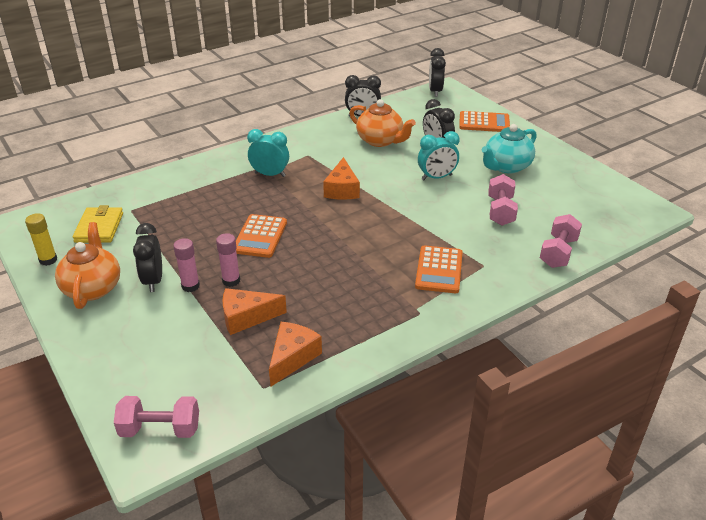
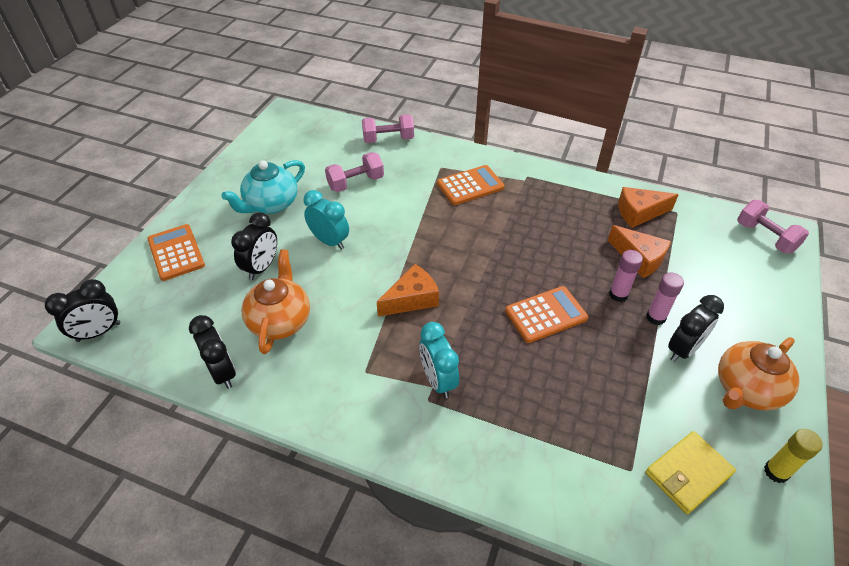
camera: 125 degrees left, 10 degrees up
turquoise teapot [482,124,537,174] -> turquoise teapot turned 120 degrees clockwise [221,160,305,214]

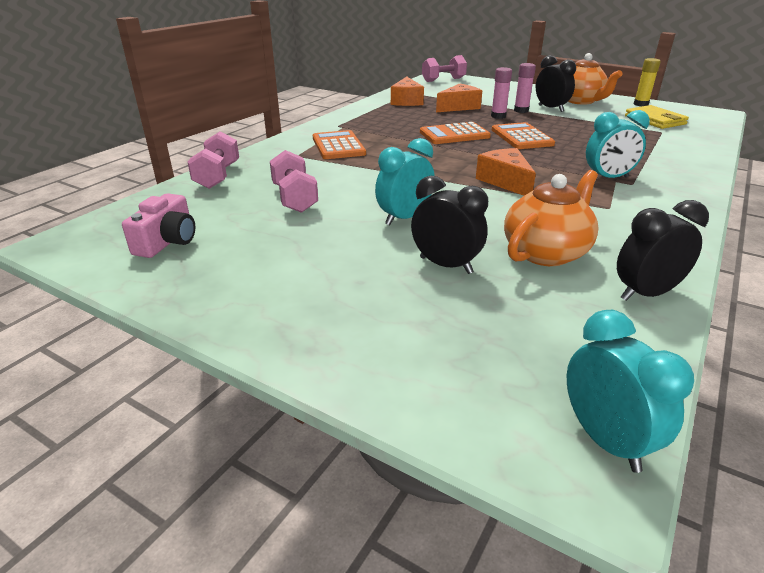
camera: 80 degrees left, 15 degrees down
black clock [45,279,120,342] -> turquoise clock [567,310,694,473]
orange calculator [147,224,205,281] -> orange calculator moved to [420,122,491,144]
turquoise teapot [221,160,305,214] -> none
orange teapot [241,250,310,354] -> orange teapot turned 120 degrees clockwise [504,170,599,266]
none -> pink camera [122,193,195,258]

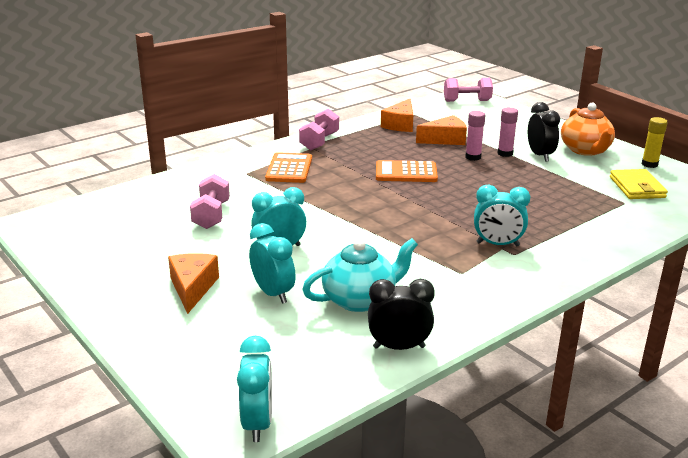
camera: 20 degrees right, 5 degrees down
pink camera [122,193,195,258] -> none
pink dumbbell [187,131,239,189] -> pink dumbbell moved to [299,109,339,150]
black clock [411,176,488,274] -> turquoise clock [249,223,296,304]
orange cheese [476,148,536,196] -> orange cheese moved to [168,253,219,314]
orange calculator [492,122,555,149] -> none
orange teapot [504,170,599,266] -> turquoise teapot [302,238,418,312]

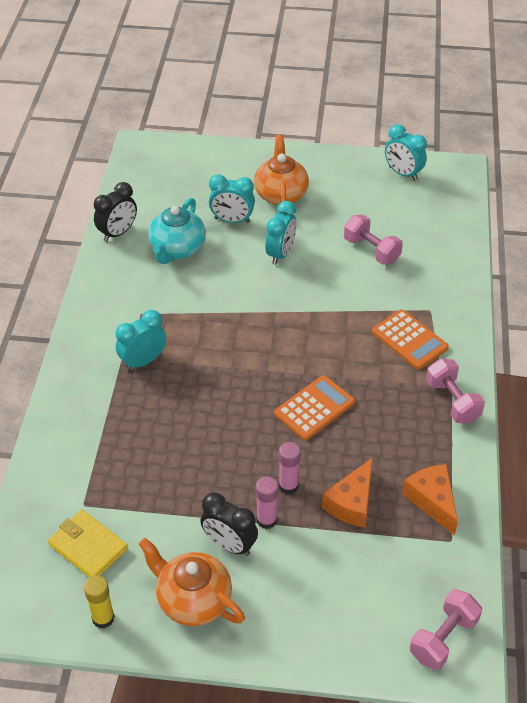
camera: 135 degrees right, 20 degrees up
orange cheese [168,253,219,314] -> orange teapot [254,135,309,205]
turquoise clock [237,336,272,442] -> turquoise clock moved to [385,124,427,181]

